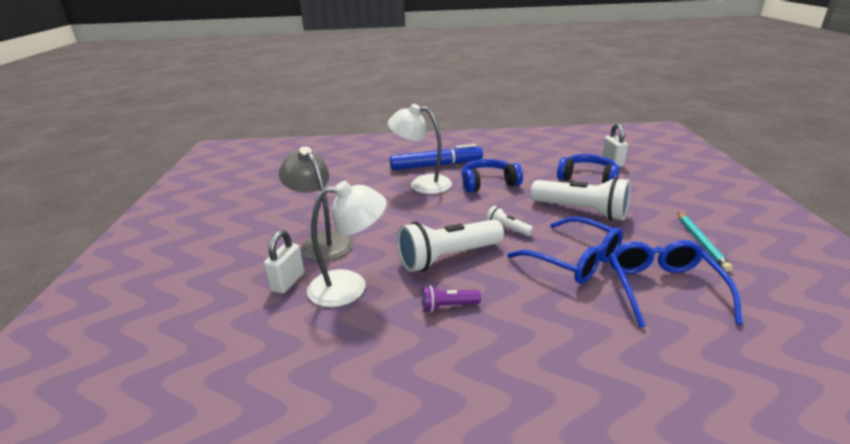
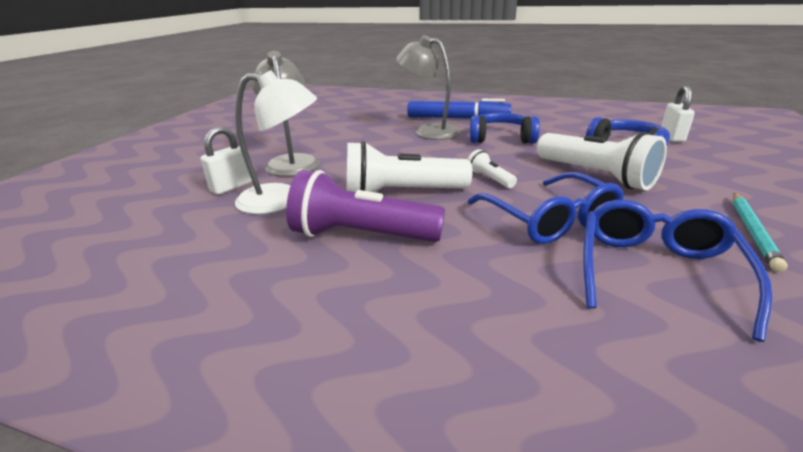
camera: 20 degrees right, 0 degrees up
white lamp [388,104,452,194] -> grey lamp [396,35,461,140]
purple flashlight [421,285,481,312] -> purple flashlight [286,170,445,242], size x2.11

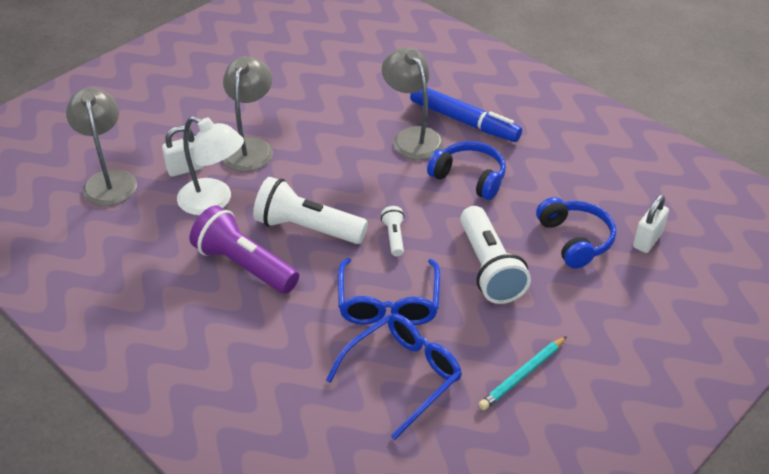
camera: 25 degrees right, 15 degrees up
none -> grey lamp [66,87,137,206]

